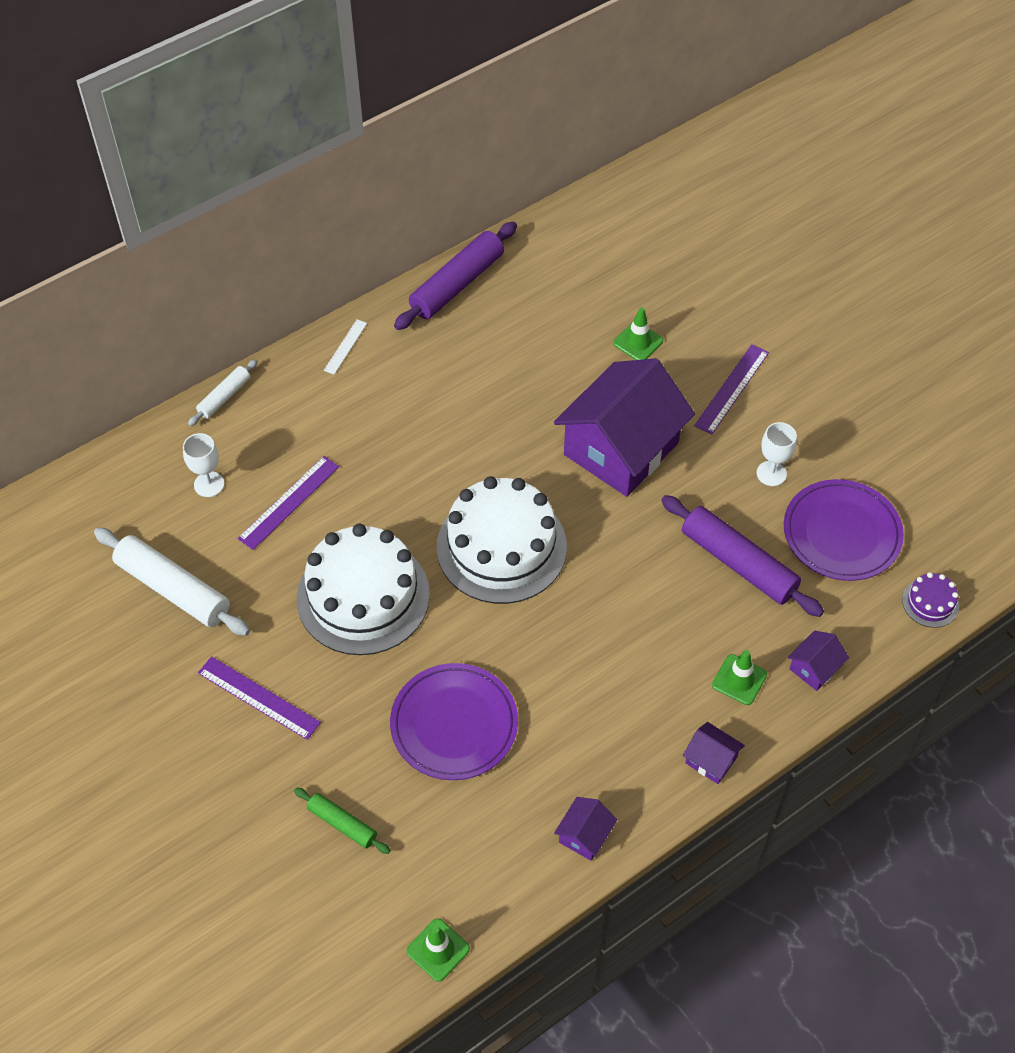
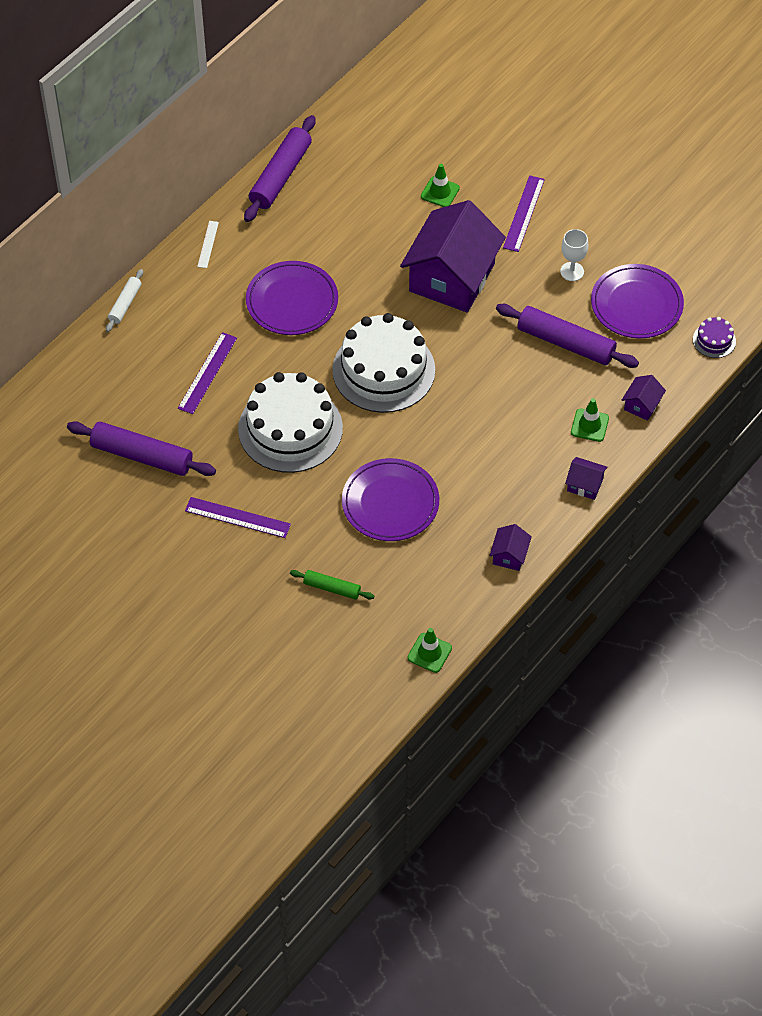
camera: 15 degrees left, 0 degrees up
white rolling pin [94,528,250,636] -> purple rolling pin [67,421,216,476]
white goblet [183,433,224,497] -> none
none -> purple plate [246,261,338,335]

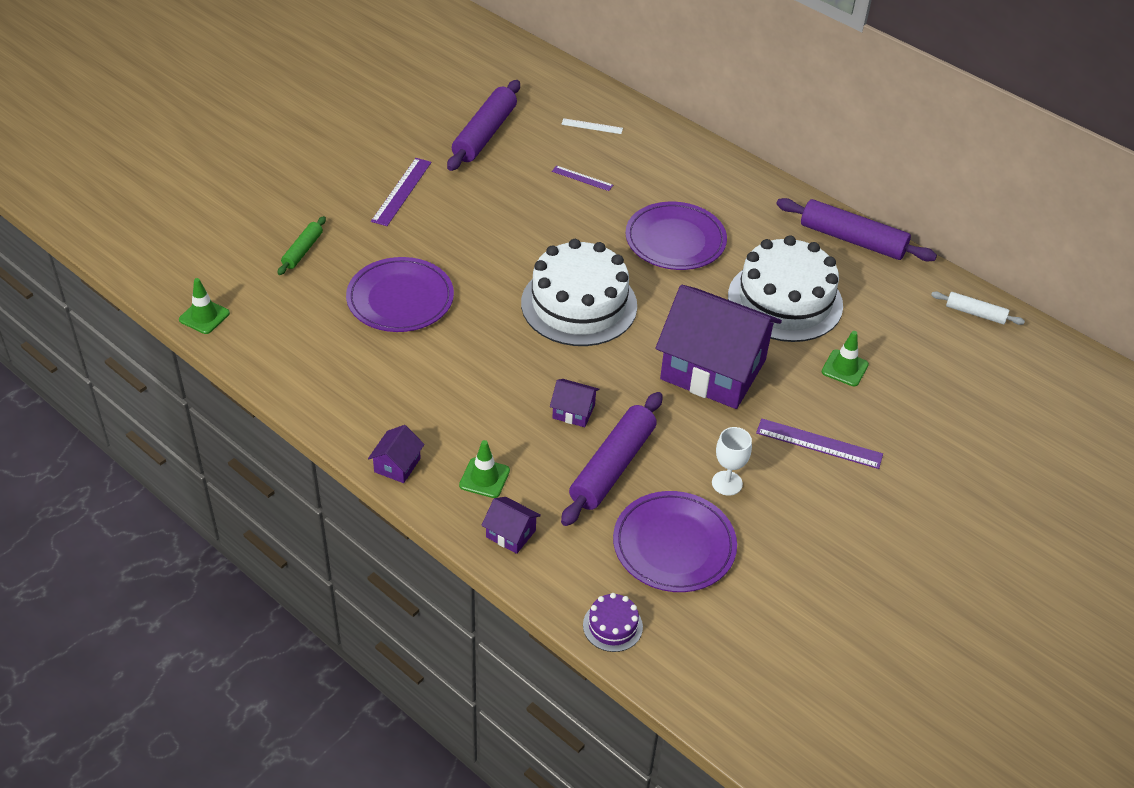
camera: 90 degrees right, 10 degrees down
white rolling pin [106,269,143,332] -> white rolling pin moved to [931,291,1025,325]
purple ruler [178,332,237,414] -> purple ruler [552,165,613,191], size x0.60
white ruler [197,221,219,268] -> white ruler moved to [561,118,623,134]
white cake [238,372,343,473] -> white cake moved to [728,236,843,342]
purple house [489,524,532,571] -> purple house moved to [550,379,599,427]

